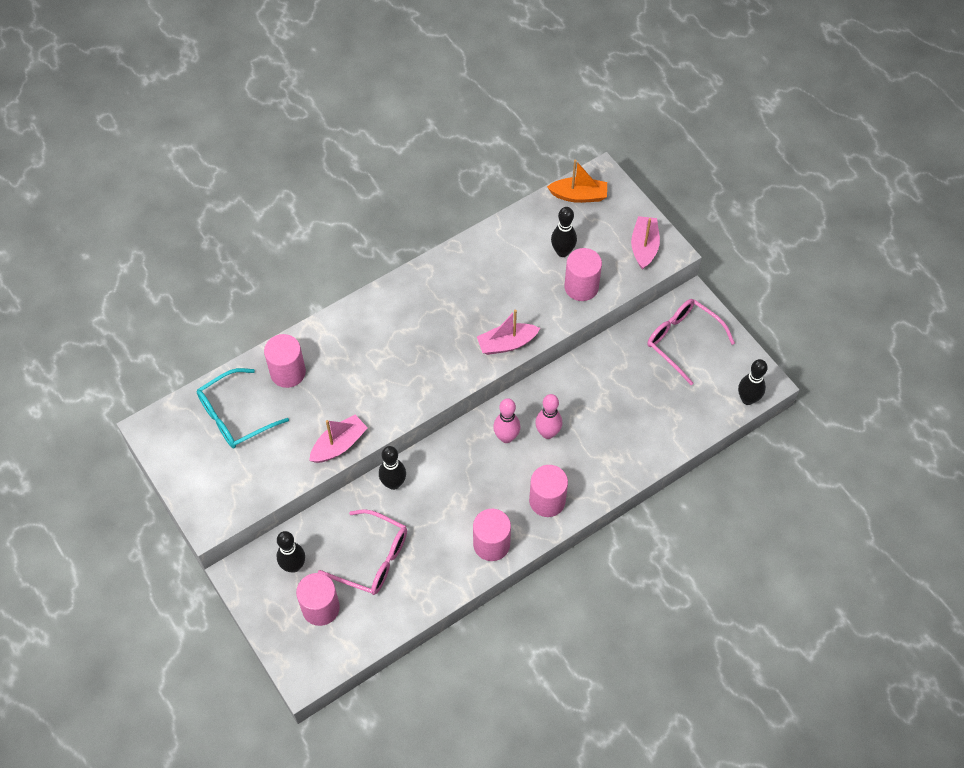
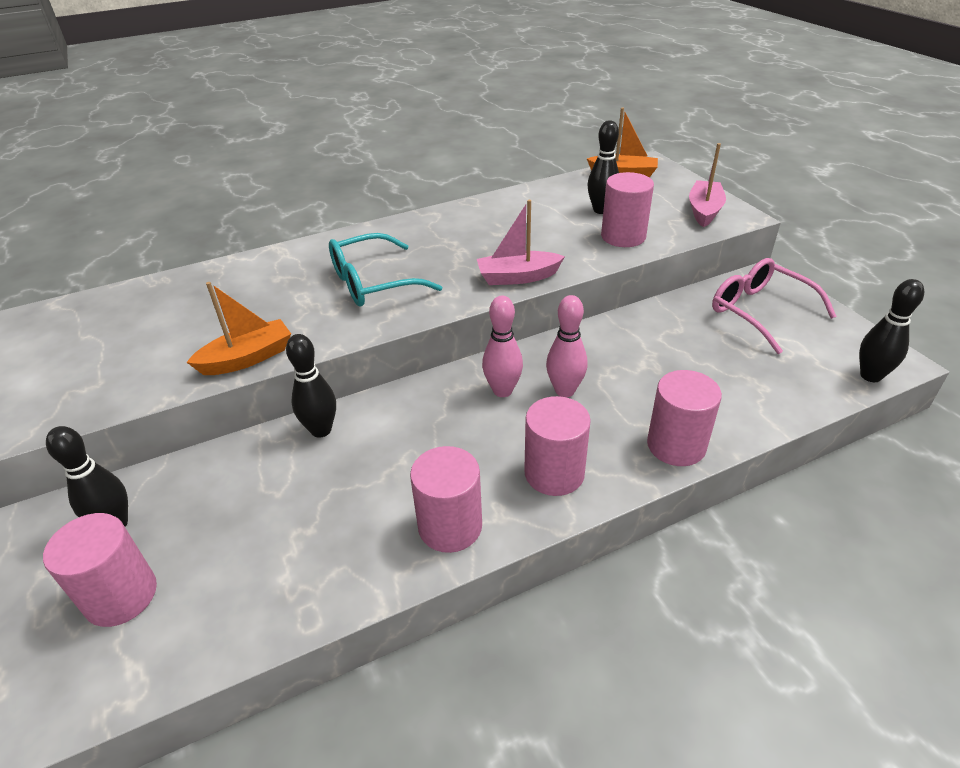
camera: 10 degrees right, 20 degrees down
turquoise glasses [197,368,289,448] -> turquoise glasses moved to [329,233,442,307]
pink cylinder [264,334,306,388] -> pink cylinder moved to [647,370,722,466]
pink boat [309,415,368,463] -> orange boat [186,282,291,375]
pink glasses [318,509,407,595] -> none

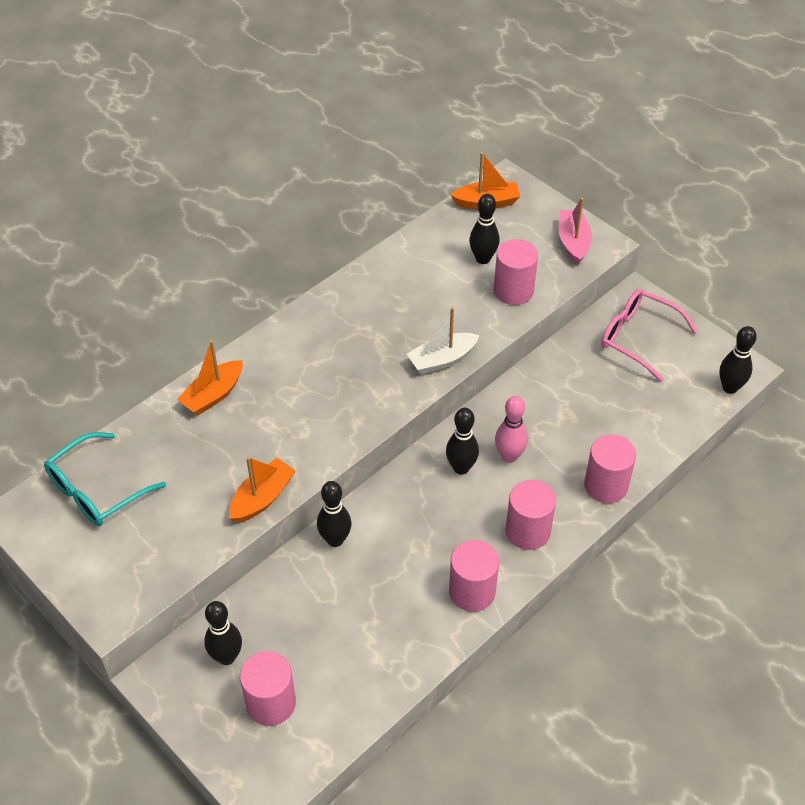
camera: 20 degrees left, 10 degrees up
turquoise glasses [329,233,442,307] -> turquoise glasses moved to [44,432,166,526]
pink boat [477,200,565,285] -> white boat [407,307,479,374]
pink bowling pin [482,296,523,397] -> black bowling pin [446,408,479,475]
none -> orange boat [177,340,243,415]

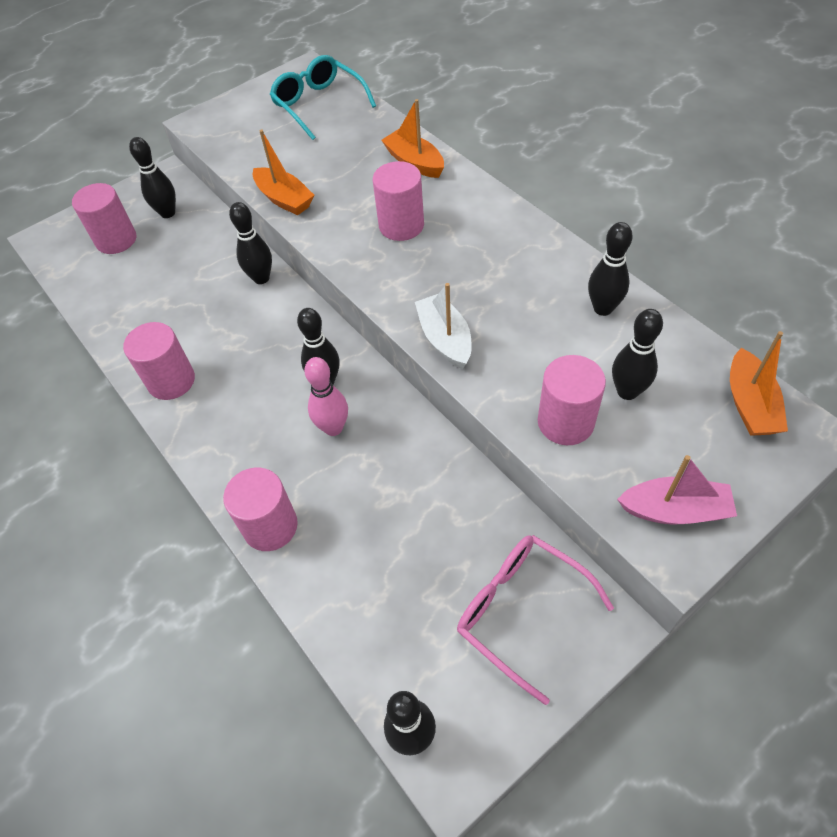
camera: 100 degrees right, 5 degrees up
pink cylinder [506,480,556,550] -> pink cylinder moved to [373,161,424,241]
pink glasses [601,289,698,382] -> pink glasses turned 90 degrees counterclockwise [457,535,614,705]
none -> black bowling pin [588,222,633,316]

